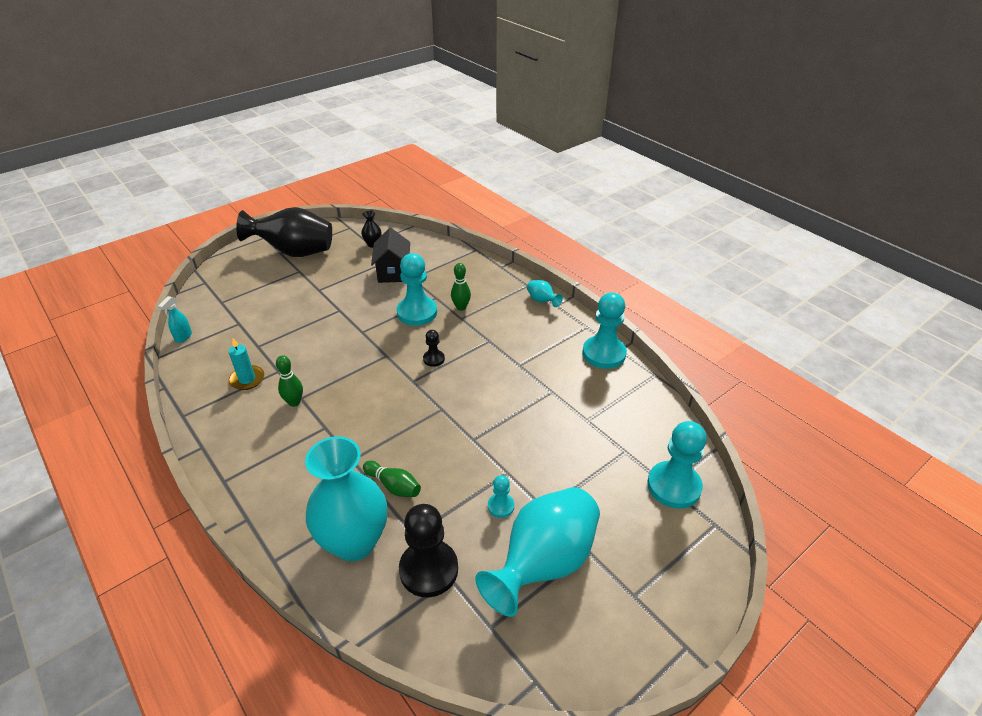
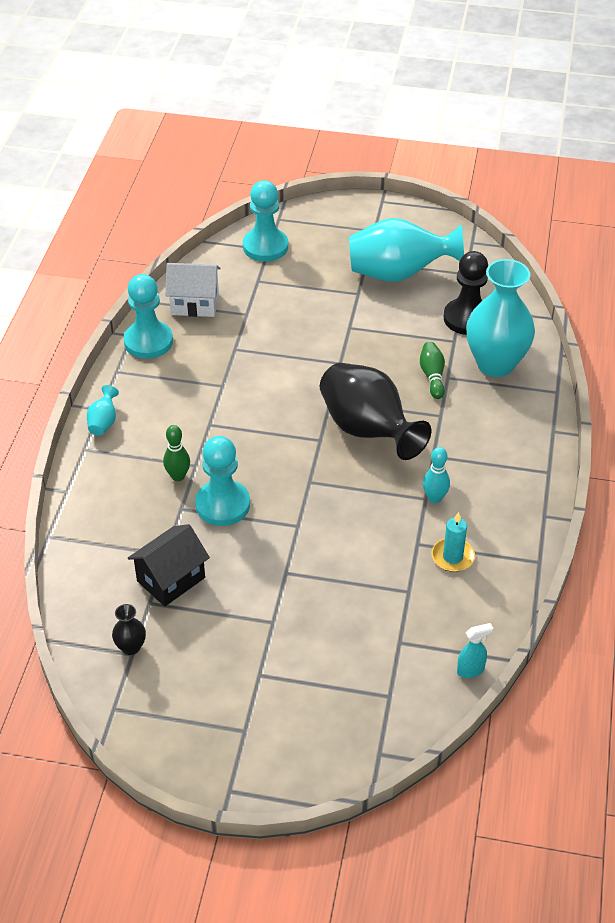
camera: 130 degrees left, 5 degrees up
black vase [236,207,332,257] -> black vase moved to [320,363,431,460]
green bowling pin [276,355,303,407] -> turquoise bowling pin [423,447,450,503]
black pawn [423,330,445,367] -> none
turquoise pawn [488,475,514,518] -> none
none -> white house [165,263,221,317]

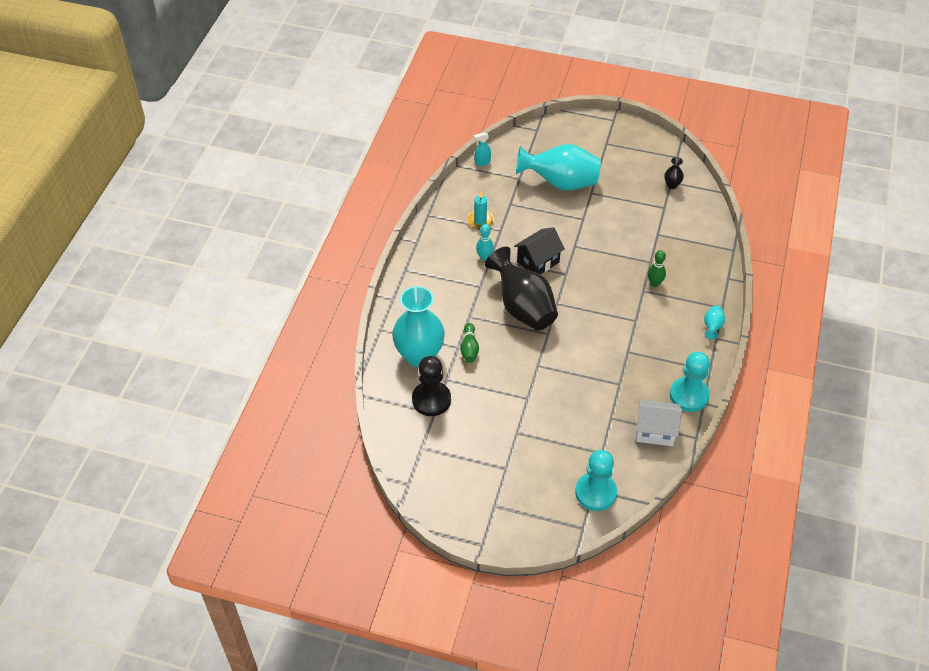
camera: 175 degrees left, 5 degrees up
black house [128,524,210,606] -> black house moved to [514,227,565,274]
turquoise pawn [195,436,250,526] -> none
turquoise vase [349,218,464,282] -> turquoise vase moved to [516,144,601,190]

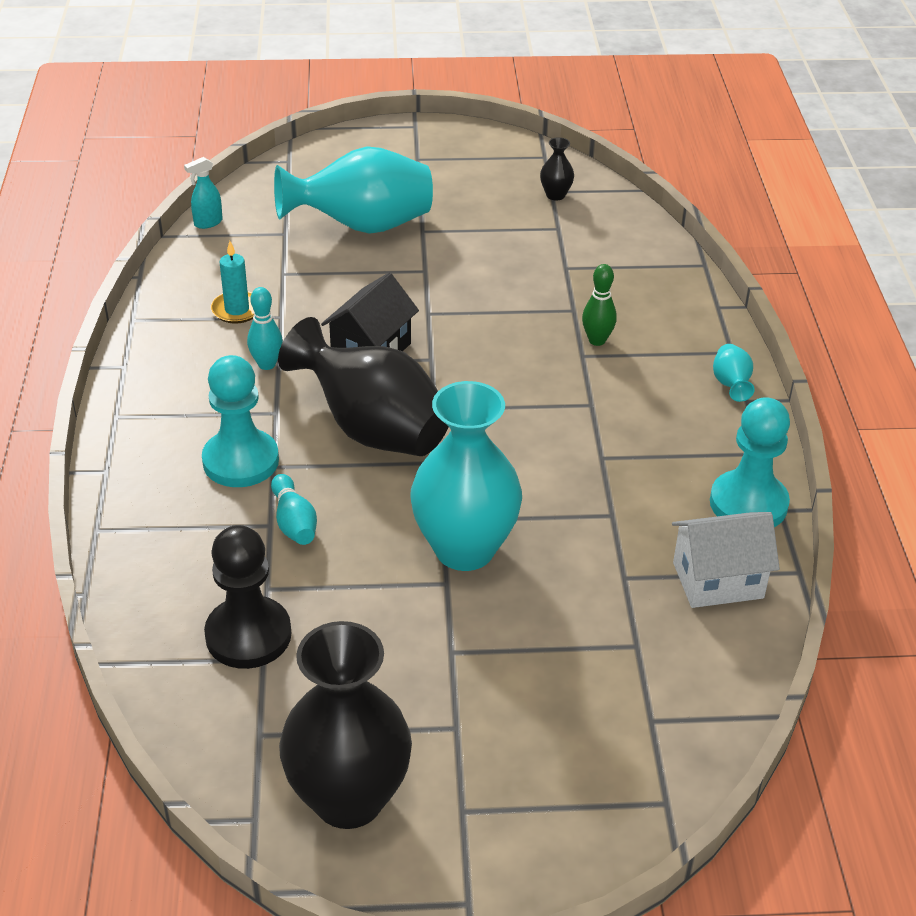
camera: 20 degrees left, 10 degrees down
turquoise vase [392,286,445,367] -> turquoise vase moved to [411,381,522,571]
green bowling pin [460,323,479,363] -> turquoise bowling pin [271,474,317,545]
turquoise pawn [575,450,617,511] -> turquoise pawn moved to [202,355,279,487]
none -> black vase [279,621,412,829]

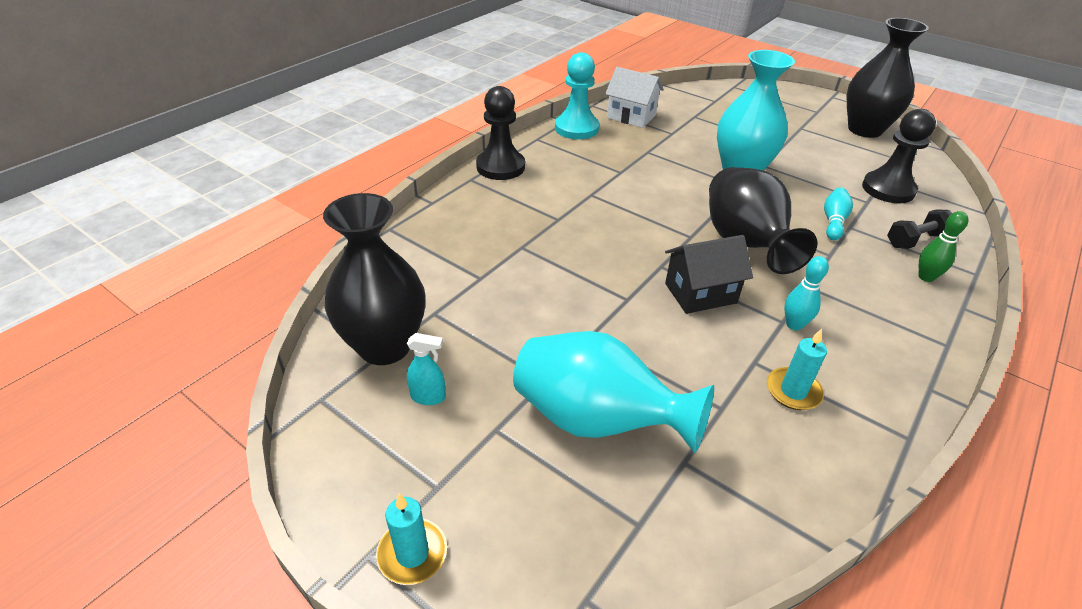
camera: 140 degrees left, 0 degrees up
turquoise spray bottle [184,157,223,229] -> turquoise spray bottle moved to [407,333,446,405]
turquoise pawn [202,355,279,487] -> none
black vase [540,137,574,201] -> black vase [323,193,425,365], size x2.41
green bowling pin [582,264,617,346] -> green bowling pin moved to [919,211,968,282]
turquoise vase [713,344,755,402] -> black pawn [476,86,525,180]
none -> turquoise candle [376,494,447,585]
none -> black dumbbell [887,209,952,249]

